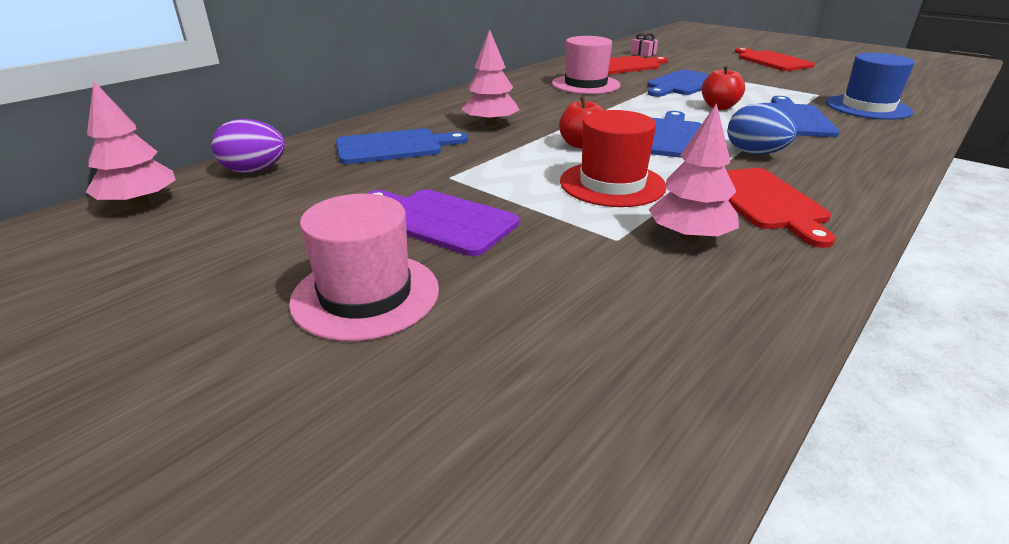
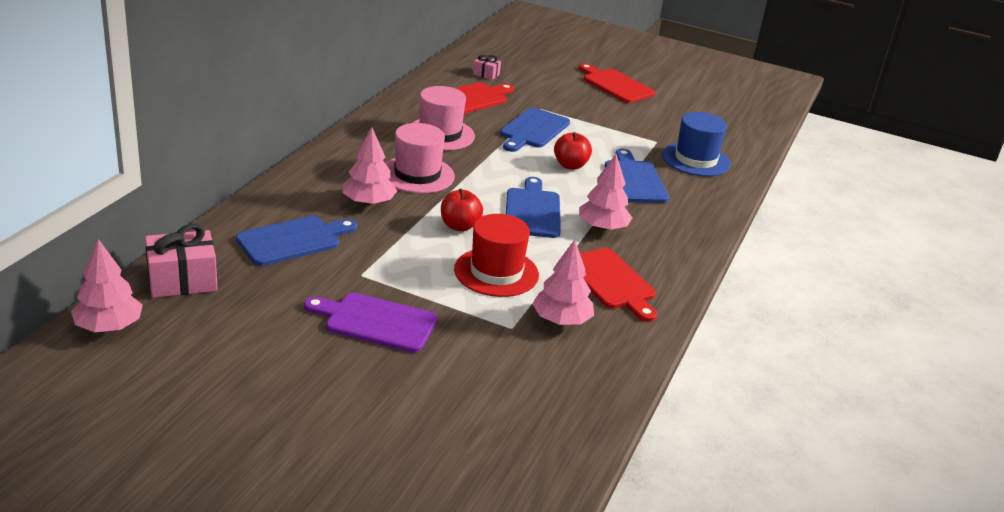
camera: 20 degrees left, 0 degrees up
purple egg [212,119,285,173] -> pink gift [145,224,218,298]
pink hat [289,194,439,341] -> pink hat moved to [385,123,455,193]
blue egg [728,104,797,155] -> pink tree [579,154,632,231]

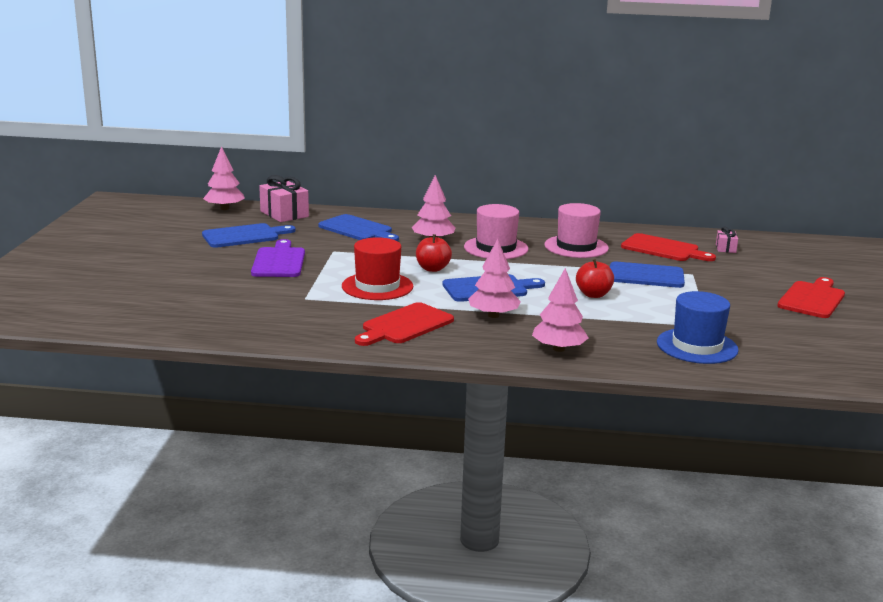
camera: 75 degrees right, 10 degrees down
pink tree [532,239,594,325] -> pink tree moved to [532,268,588,352]
blue cutting board [605,149,669,203] -> blue cutting board moved to [202,223,296,248]

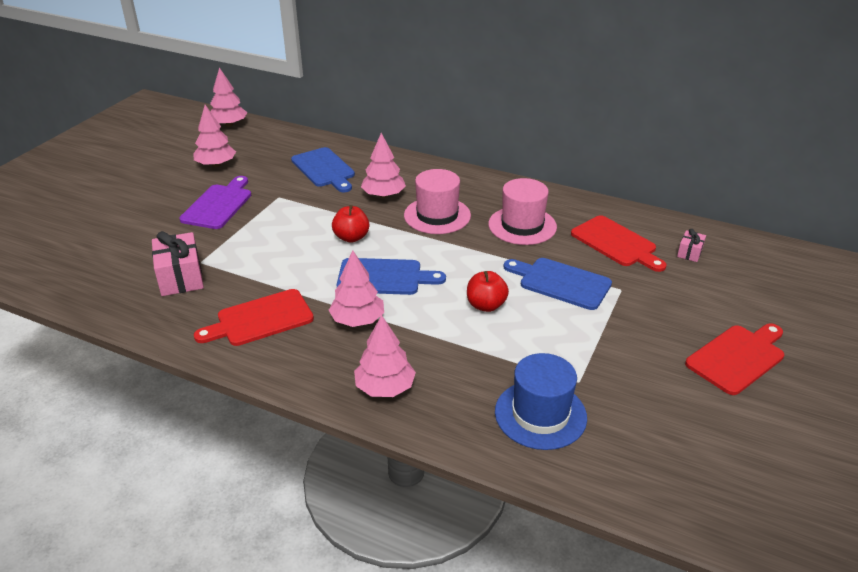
camera: 20 degrees right, 15 degrees up
blue cutting board [202,223,296,248] -> pink tree [193,105,236,167]
pink gift [259,175,309,222] -> pink gift moved to [152,231,204,296]
red hat [342,237,413,300] -> none

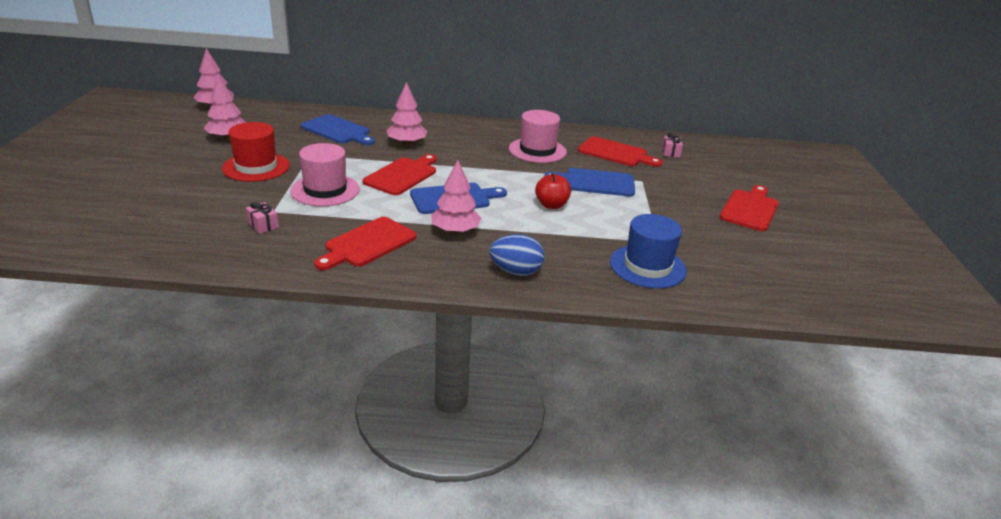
camera: 25 degrees left, 5 degrees down
pink gift [152,231,204,296] -> pink gift [246,202,279,234], size x0.52
purple cutting board [179,176,251,229] -> red hat [222,122,290,182]
red apple [332,205,369,243] -> red cutting board [362,154,437,195]
pink tree [354,315,416,397] -> blue egg [490,234,544,276]
pink hat [404,169,471,234] -> pink hat moved to [290,143,360,206]

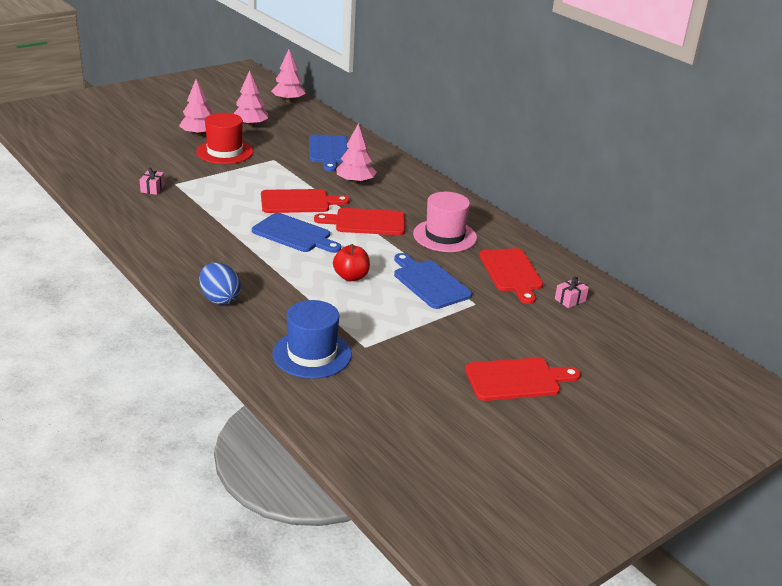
camera: 50 degrees right, 0 degrees up
pink hat [290,143,360,206] -> none
red cutting board [314,217,417,270] -> red cutting board moved to [314,208,405,235]
pink tree [431,160,482,234] -> pink tree moved to [179,79,213,136]

